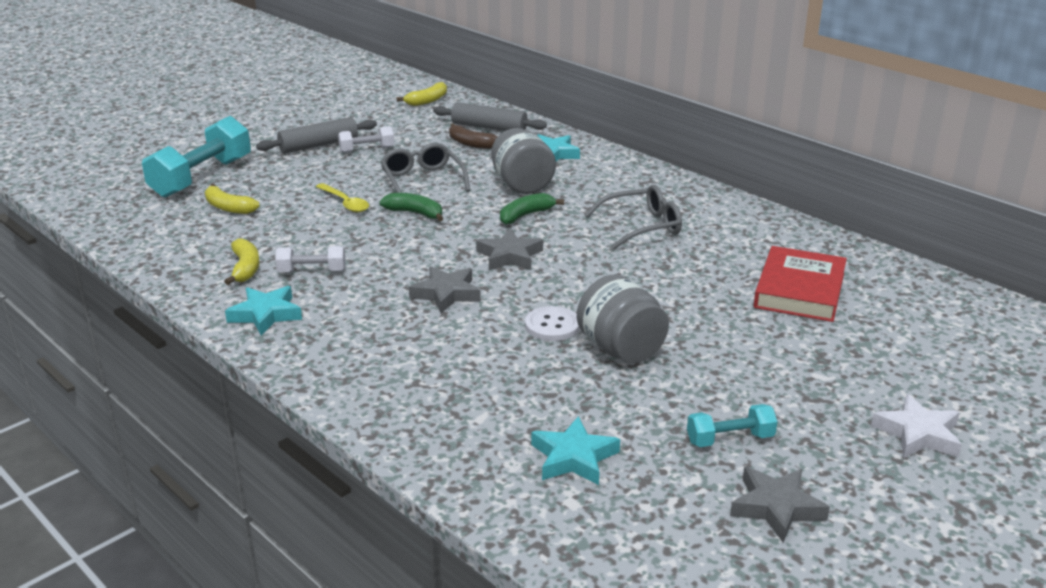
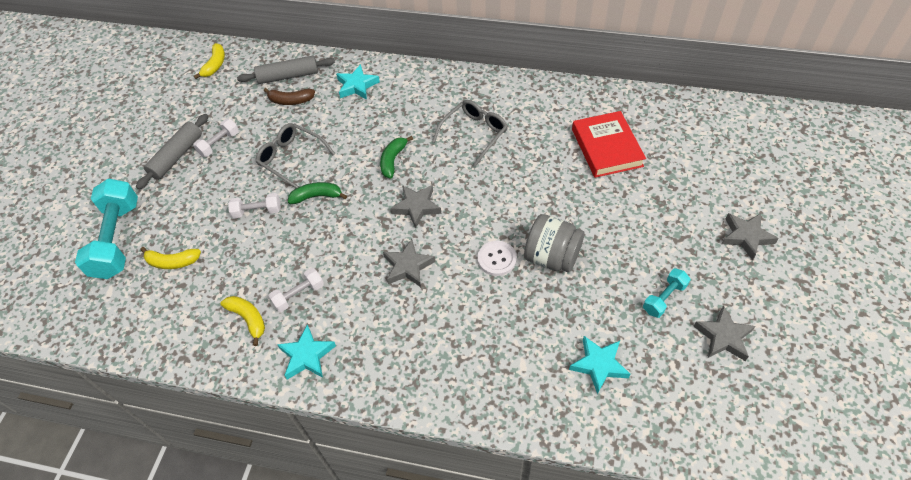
camera: 30 degrees left, 25 degrees up
yellow spoon [316,183,369,212] -> white dumbbell [228,193,281,218]
grey jar [491,128,556,194] -> none
white star [871,394,962,458] -> grey star [722,213,779,260]

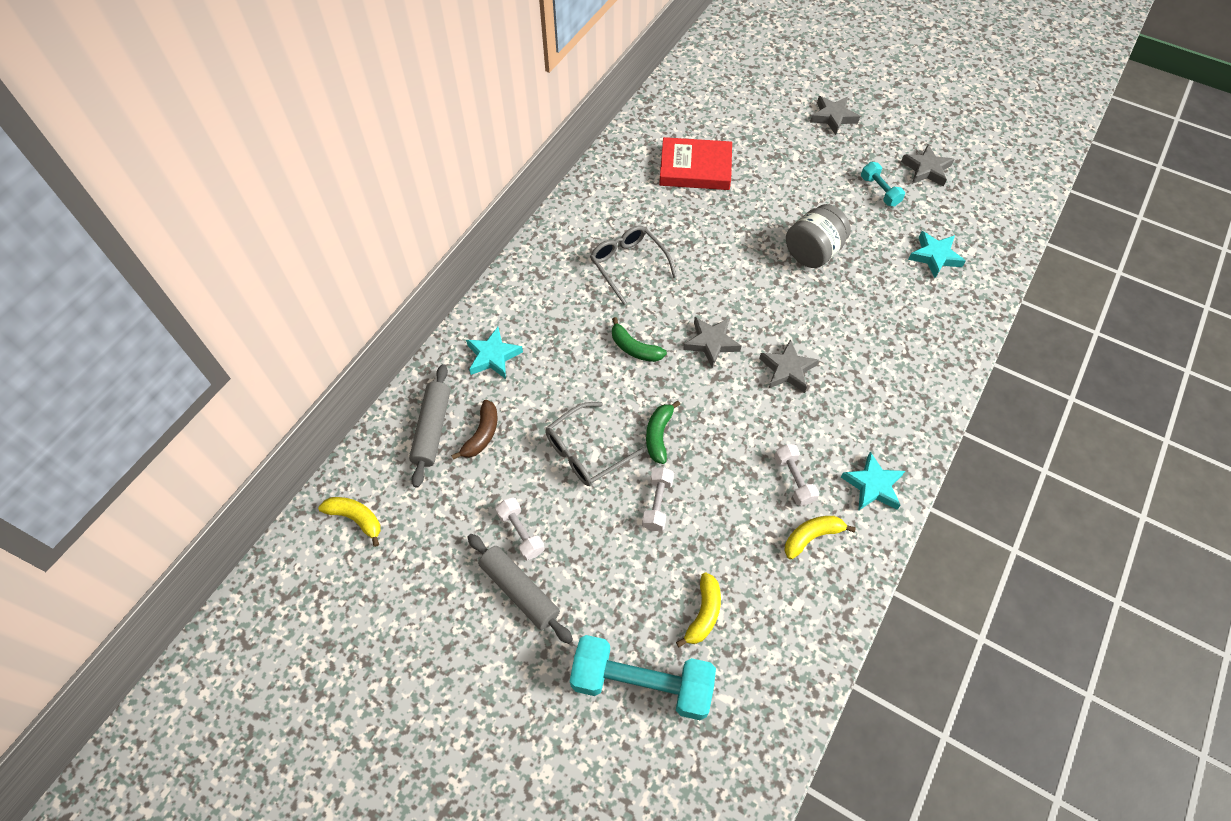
camera: 75 degrees left, 5 degrees up
white button [478,241,517,276] -> none

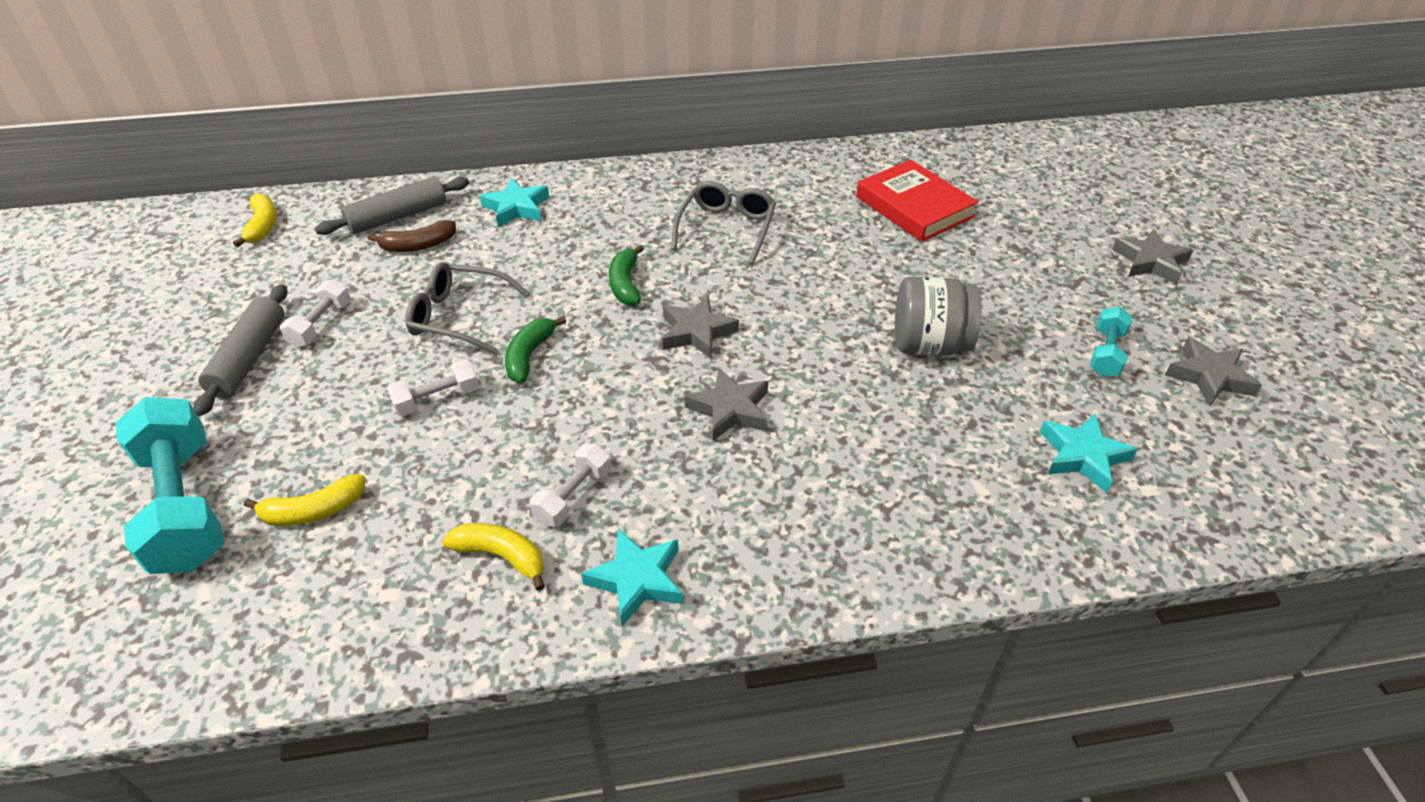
camera: 50 degrees right, 15 degrees down
green banana [646,401,680,464] -> green banana turned 45 degrees counterclockwise [505,316,566,383]

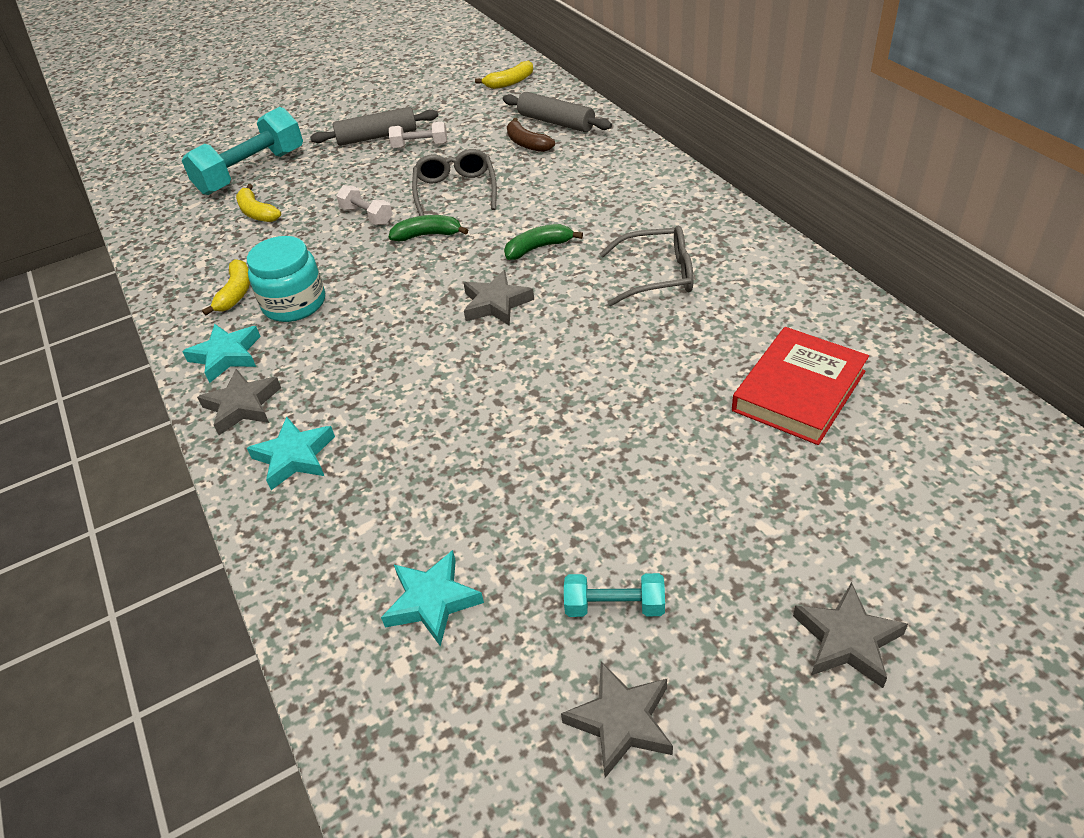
camera: 75 degrees right, 0 degrees up
turquoise star [479,178,549,227] -> turquoise star moved to [247,417,335,490]
white dumbbell [530,444,611,527] -> turquoise jar [247,236,325,322]
grey star [684,368,768,441] -> grey star moved to [197,369,281,435]
grey jar [895,277,982,355] -> none

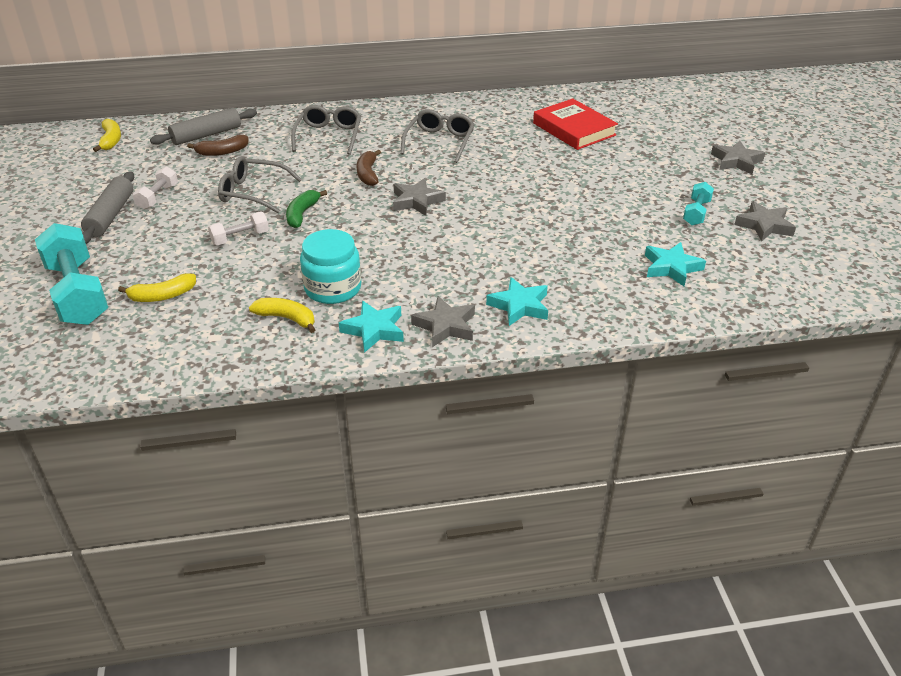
camera: 75 degrees left, 5 degrees down
green banana [504,224,583,260] -> brown banana [356,150,381,186]
none -> grey glasses [291,105,361,155]

